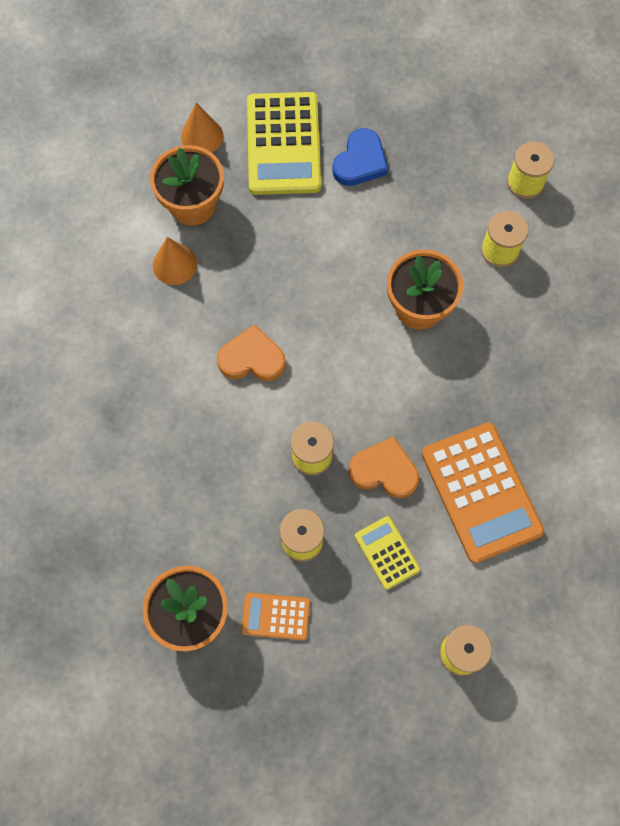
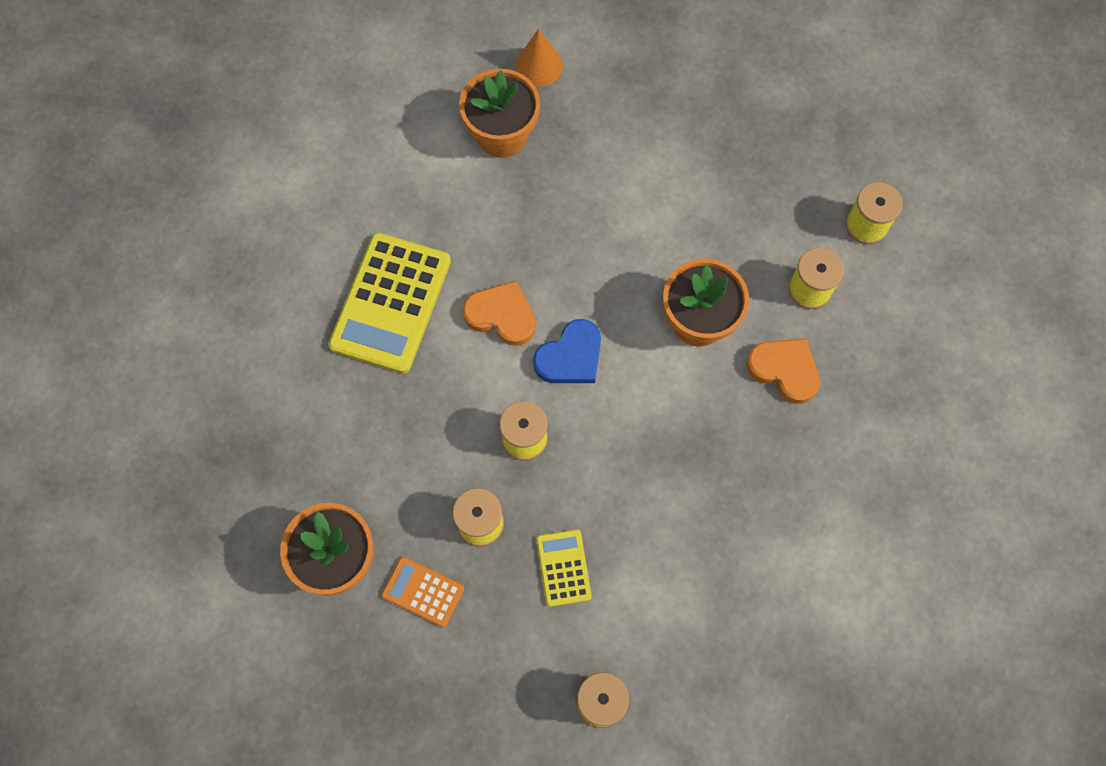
camera: 20 degrees right, 0 degrees up
orange cone [153,237,197,285] -> none
yellow calculator [247,92,321,195] -> yellow calculator moved to [328,233,451,374]
blue heart [332,128,388,186] -> blue heart moved to [533,319,601,383]
orange heart [349,436,419,498] -> orange heart moved to [747,338,820,404]
orange calculator [422,422,544,564] -> none

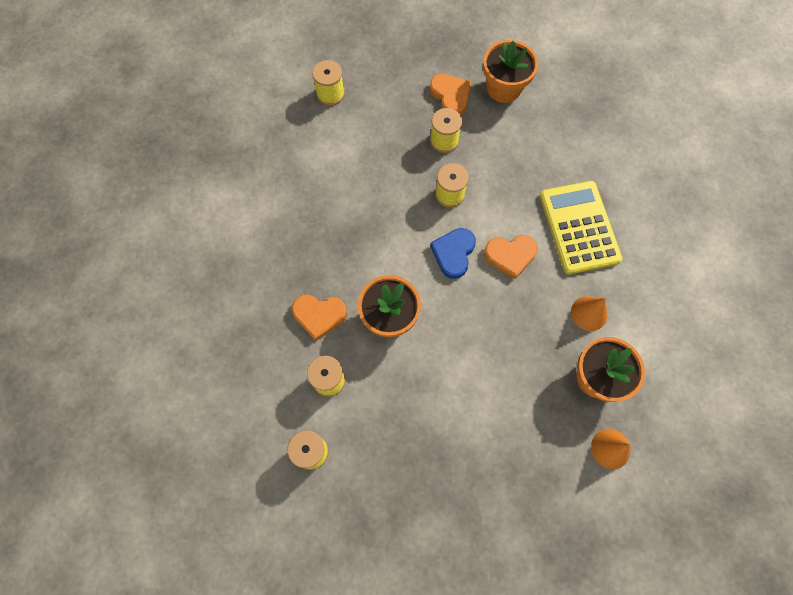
camera: 150 degrees right, 0 degrees up
orange calculator [382,557,464,627] -> orange heart [430,74,471,115]
yellow calculator [536,529,592,607] -> none
none -> orange cone [571,296,608,331]

